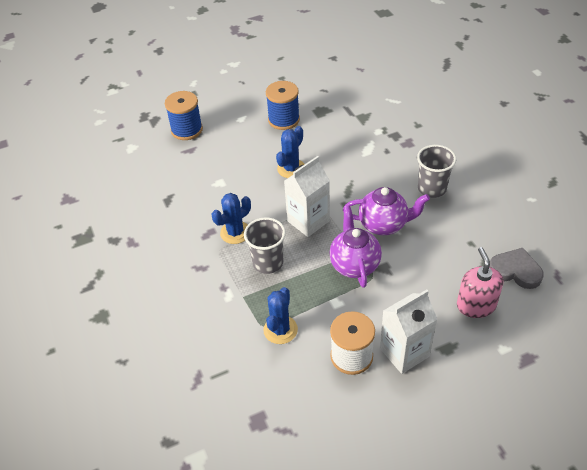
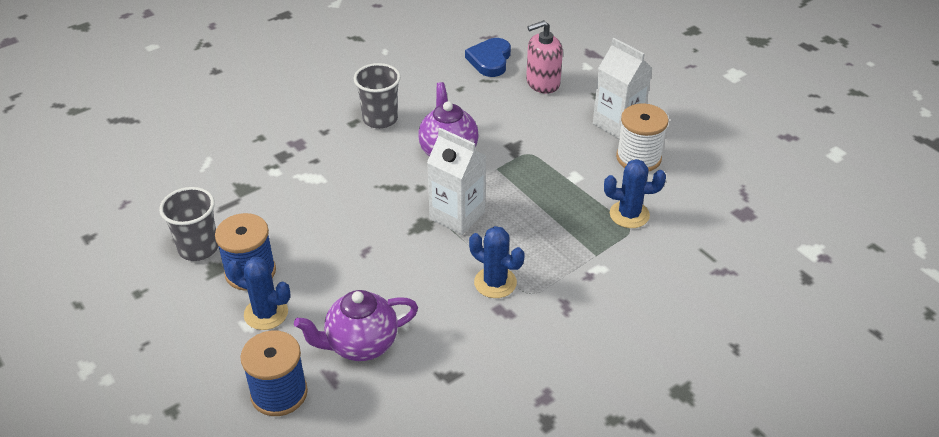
camera: 105 degrees left, 5 degrees down
grey cup [244,217,286,274] -> grey cup moved to [159,187,218,261]
blue cactus [276,126,305,178] -> blue cactus moved to [227,257,291,330]
purple teapot [329,206,382,288] -> purple teapot moved to [294,290,418,361]
grey heart [489,248,544,289] -> blue heart [465,38,511,77]

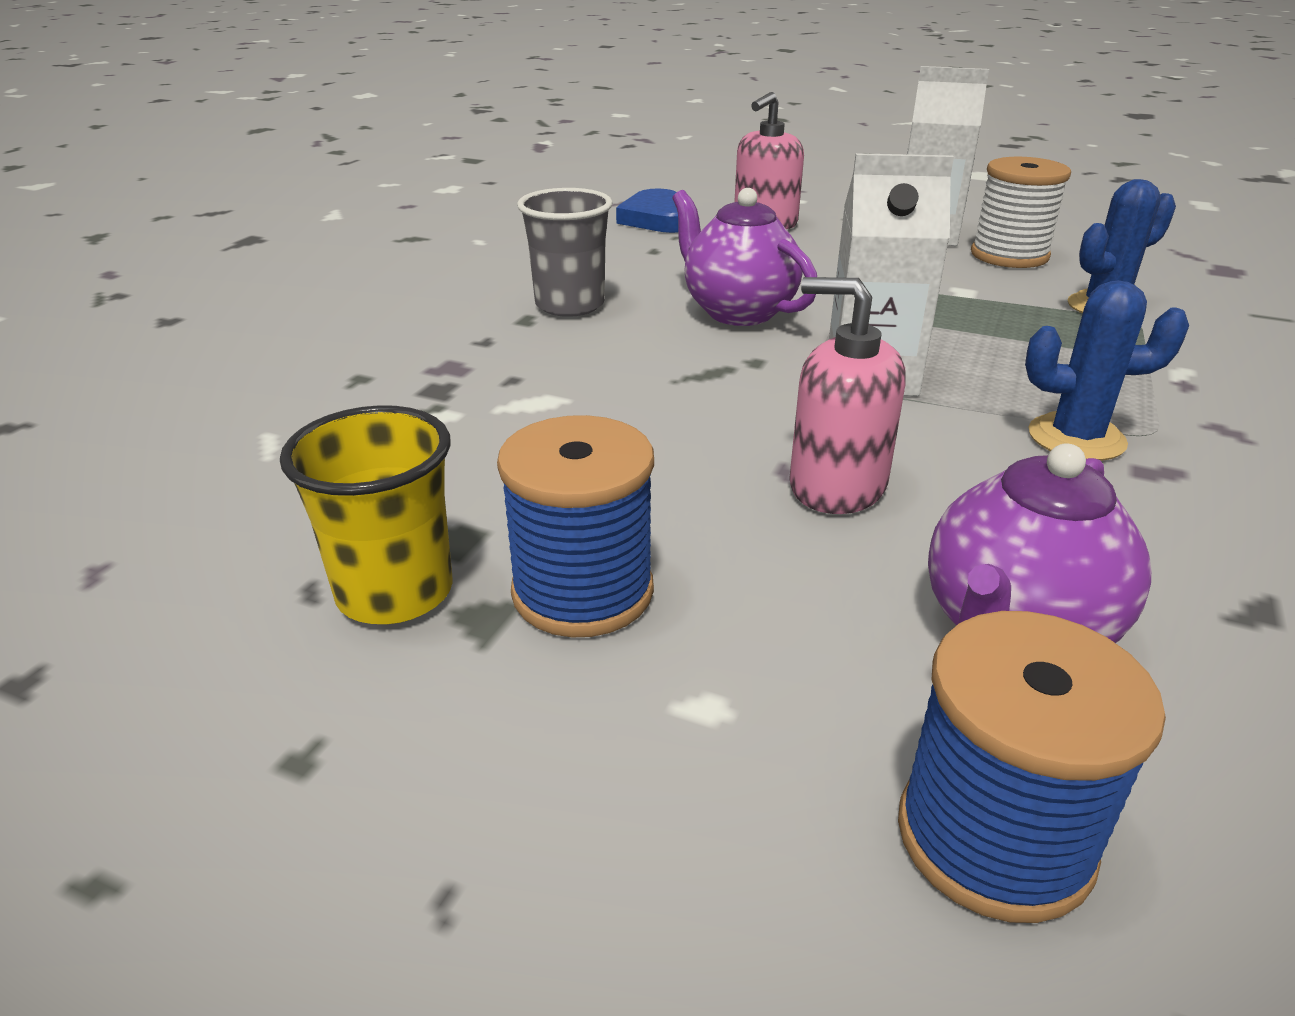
camera: 30 degrees left, 10 degrees down
grey cup [159,187,218,261] -> yellow cup [280,405,453,624]
blue cactus [227,257,291,330] -> none
none -> pink soap dispenser [789,277,906,514]

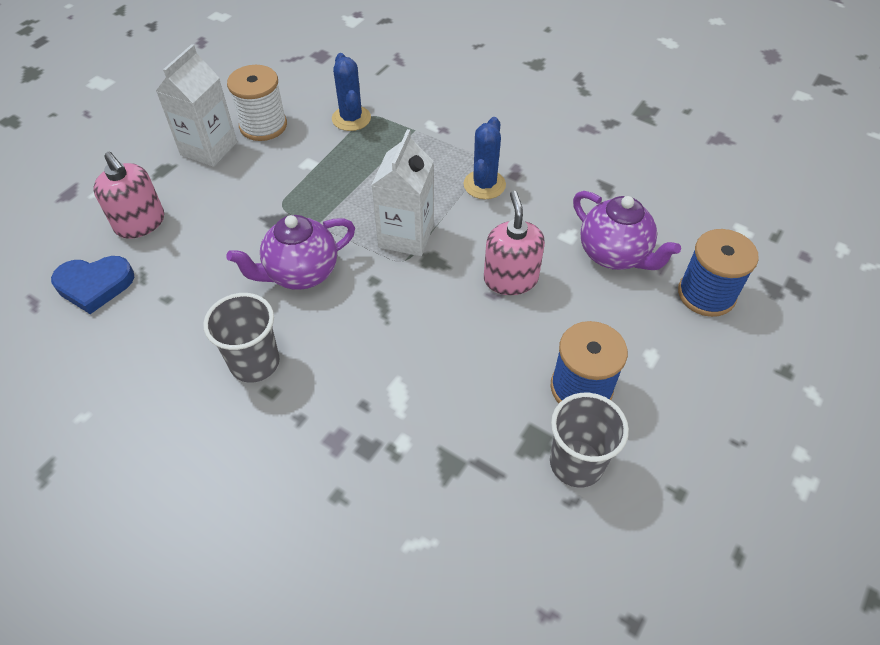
camera: 80 degrees left, 20 degrees up
yellow cup [280,405,453,624] -> grey cup [550,393,629,488]
pink soap dispenser [789,277,906,514] -> pink soap dispenser turned 135 degrees clockwise [484,191,545,295]

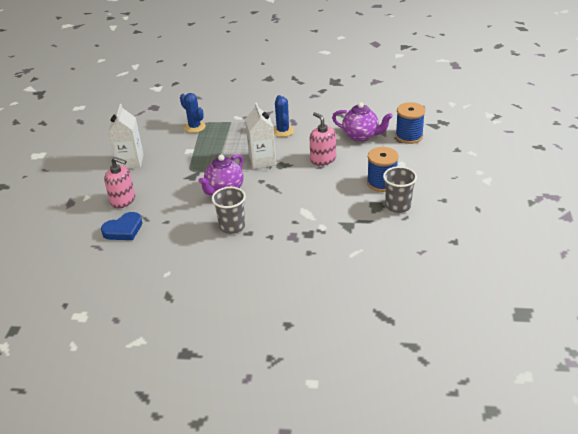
camera: 25 degrees left, 15 degrees down
white spool [227,65,287,141] -> none

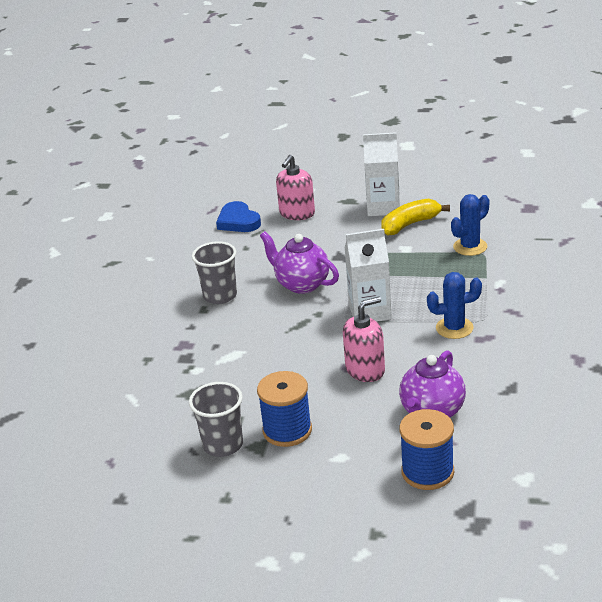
camera: 95 degrees right, 5 degrees down
none -> yellow banana [381,199,450,236]

